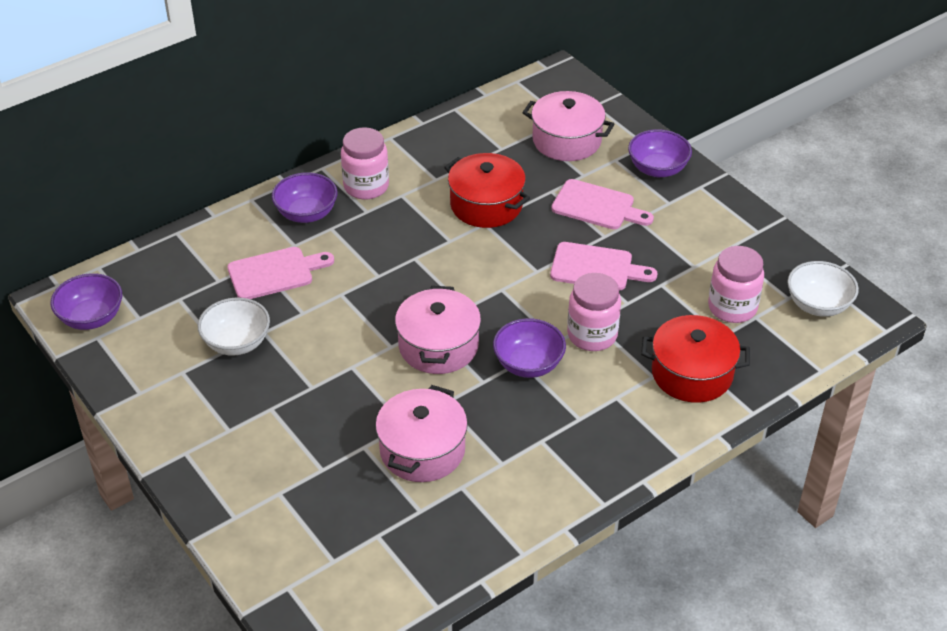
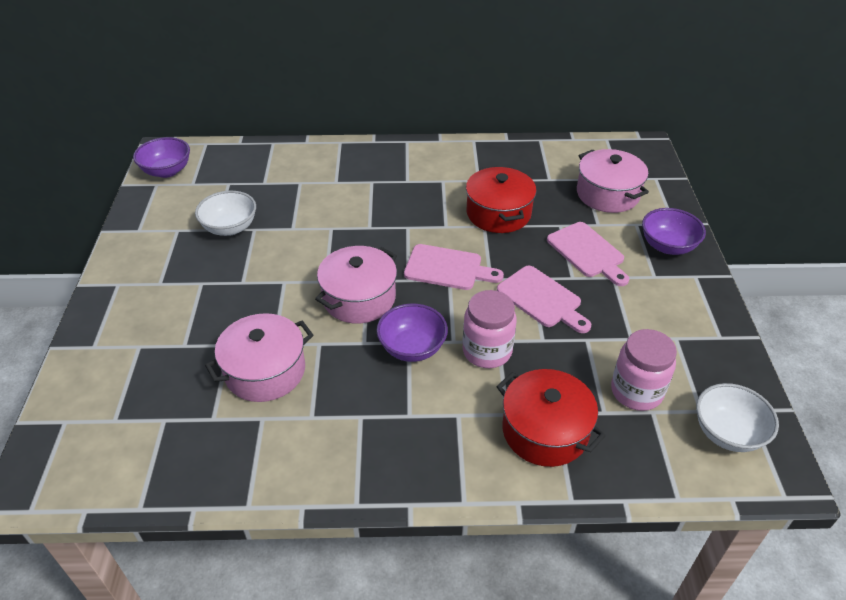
camera: 35 degrees right, 0 degrees up
pink cutting board [227,247,334,299] -> pink cutting board moved to [404,244,504,290]
purple bowl [272,172,338,223] -> none
pink jar [341,127,389,199] -> none

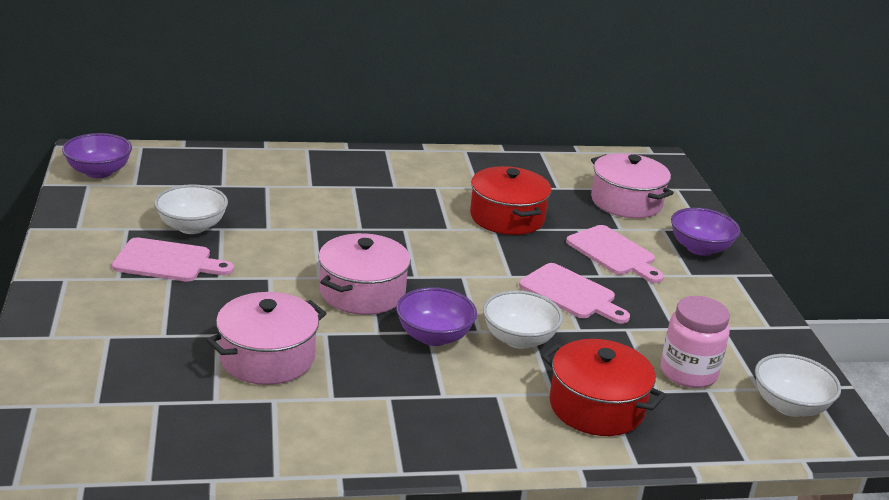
camera: 10 degrees left, 15 degrees down
pink cutting board [404,244,504,290] -> pink cutting board moved to [112,237,234,282]
pink jar [463,290,517,368] -> white bowl [483,290,563,349]

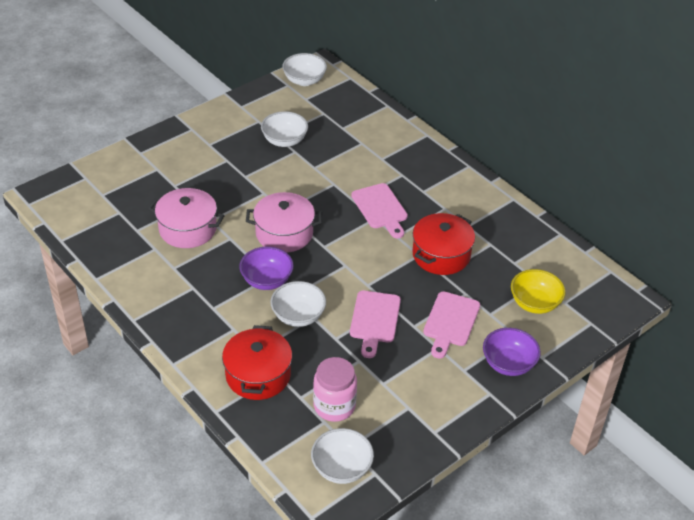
camera: 60 degrees right, 15 degrees up
purple bowl [62,133,132,178] -> white bowl [282,53,327,86]
pink cutting board [112,237,234,282] -> pink cutting board moved to [351,183,408,239]
pink pot [591,153,674,218] -> yellow bowl [511,269,566,314]

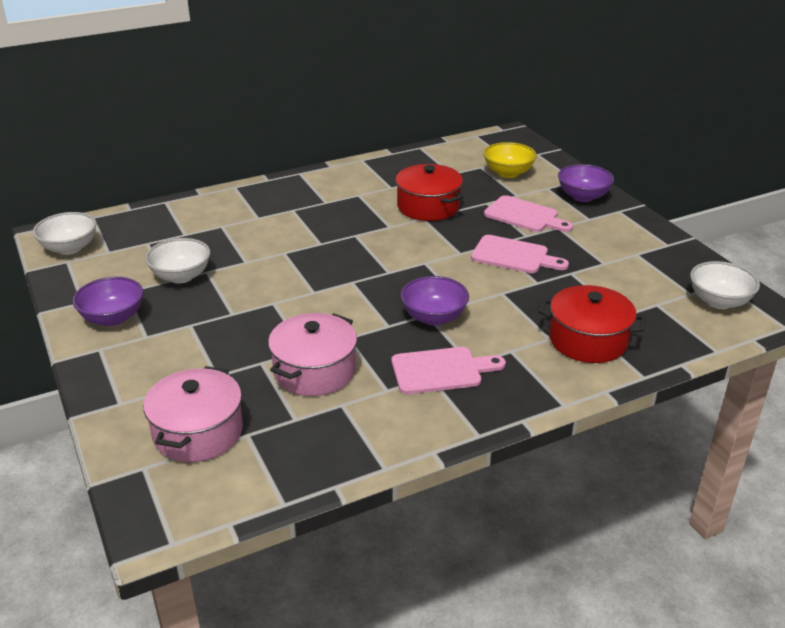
camera: 75 degrees left, 10 degrees down
pink pot [246,192,322,253] -> pink pot moved to [143,366,243,462]
white bowl [270,281,326,327] -> none
pink jar [313,357,357,422] -> none
pink cutting board [351,183,408,239] -> pink cutting board moved to [392,347,506,394]
none -> purple bowl [73,277,143,326]

